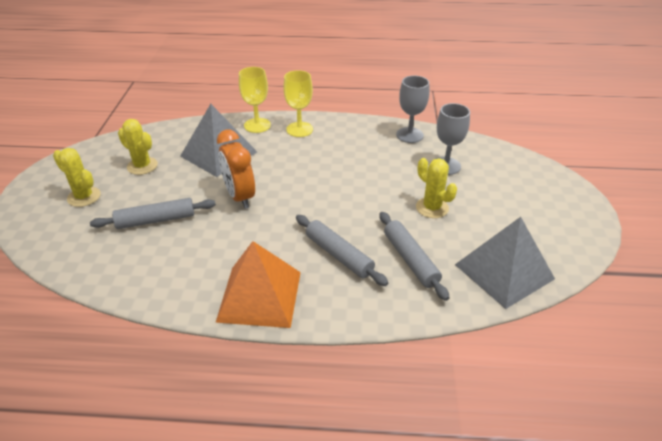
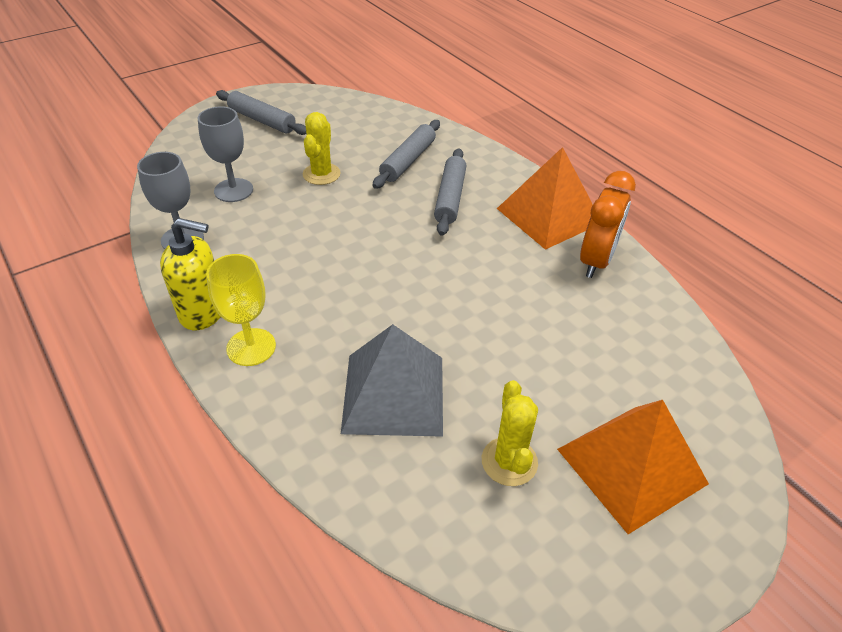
camera: 130 degrees left, 5 degrees up
yellow cactus [53,148,101,207] -> orange pyramid [557,400,709,534]
grey rolling pin [90,198,216,229] -> grey rolling pin moved to [216,90,307,135]
orange clock [217,129,255,209] -> orange clock moved to [580,171,636,278]
yellow goblet [239,67,271,133] -> none
grey pyramid [455,217,555,309] -> none
none -> yellow soap dispenser [160,218,221,330]

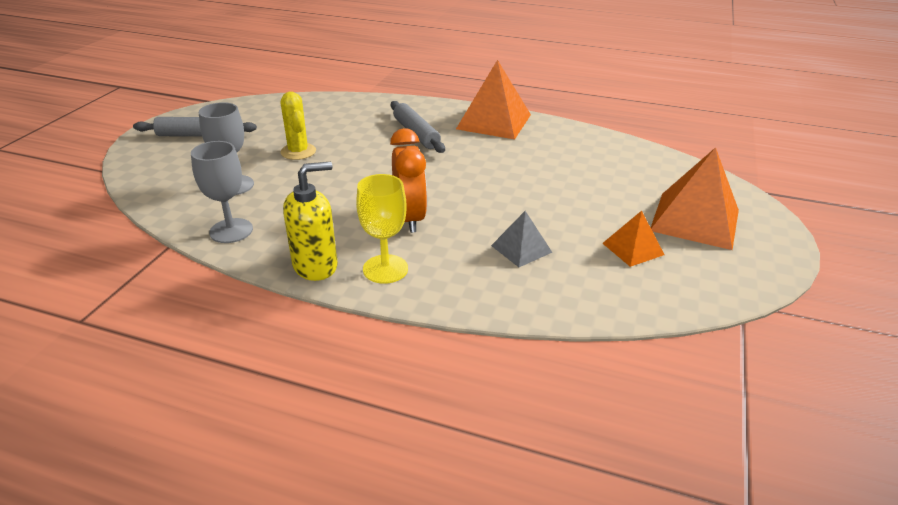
camera: 35 degrees left, 10 degrees down
grey pyramid [341,324,443,437] -> grey pyramid [491,211,552,267], size x0.53
grey rolling pin [373,120,440,189] -> none
yellow cactus [482,380,538,486] -> orange pyramid [602,211,665,267]
orange clock [580,171,636,278] -> orange clock moved to [390,128,427,233]

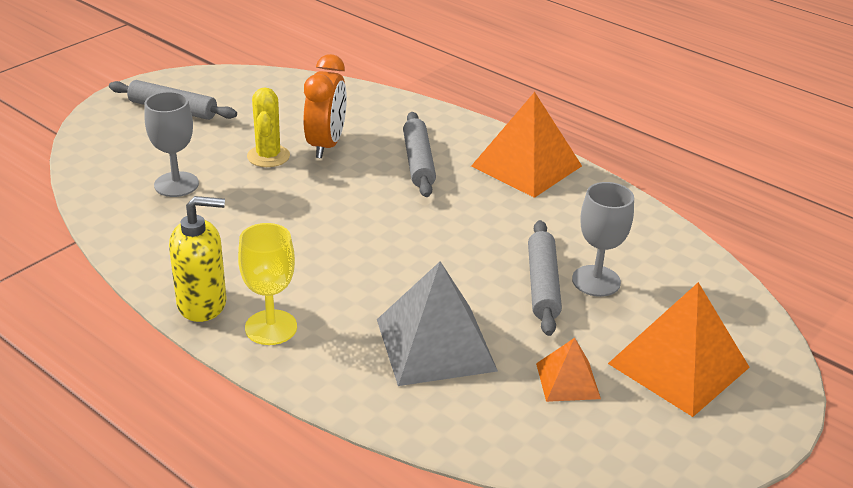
camera: 20 degrees right, 0 degrees up
grey goblet [191,141,253,243] -> grey goblet moved to [572,182,634,297]
orange clock [390,128,427,233] -> orange clock moved to [303,54,347,158]
grey pyramid [491,211,552,267] -> grey pyramid [377,261,498,386], size x1.89
none -> grey rolling pin [528,220,562,336]

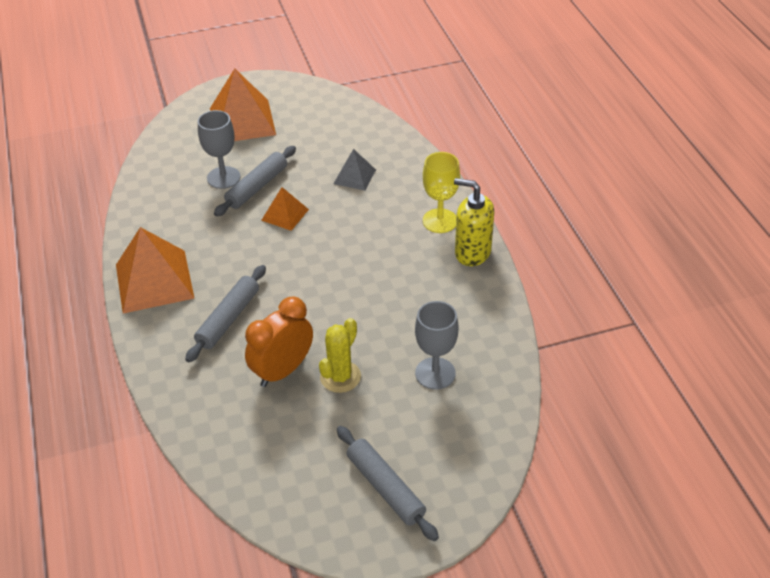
camera: 145 degrees left, 10 degrees up
grey pyramid [377,261,498,386] -> grey pyramid [334,149,376,191], size x0.53
orange pyramid [536,338,601,402] -> orange pyramid moved to [261,187,309,231]

